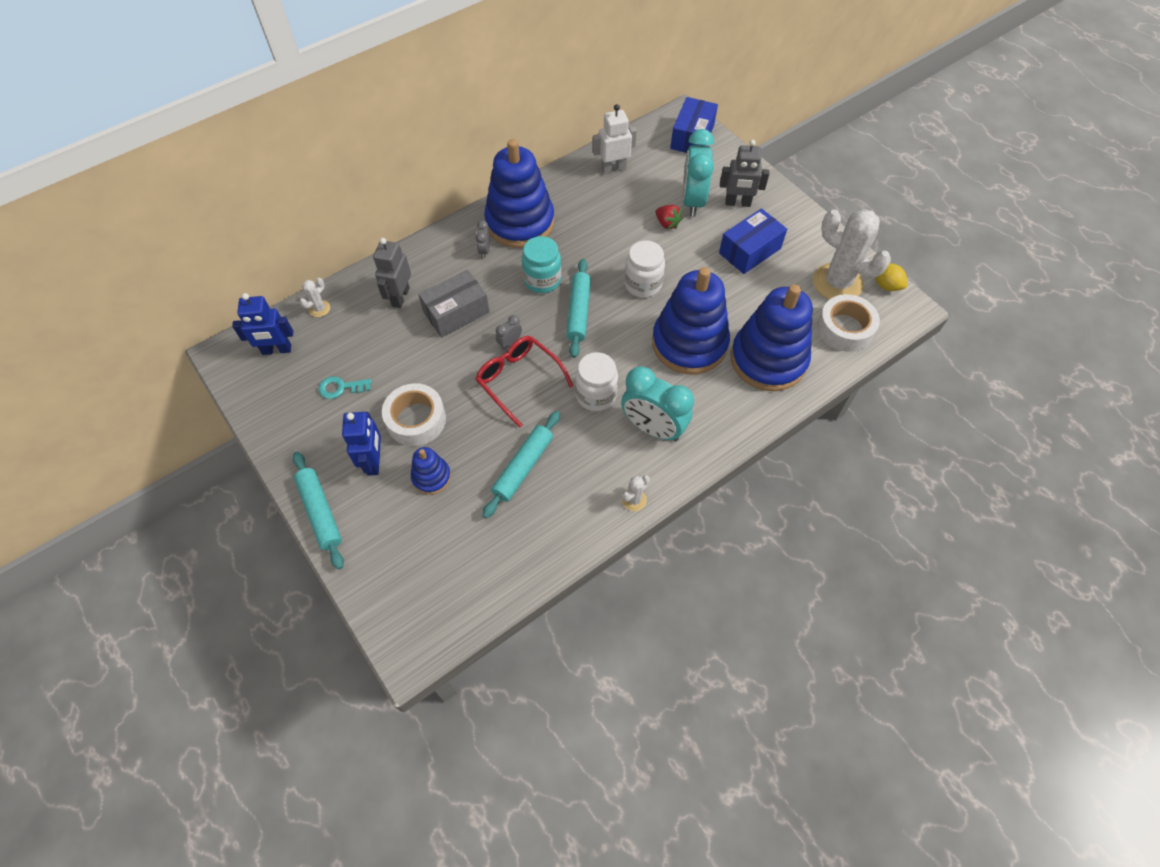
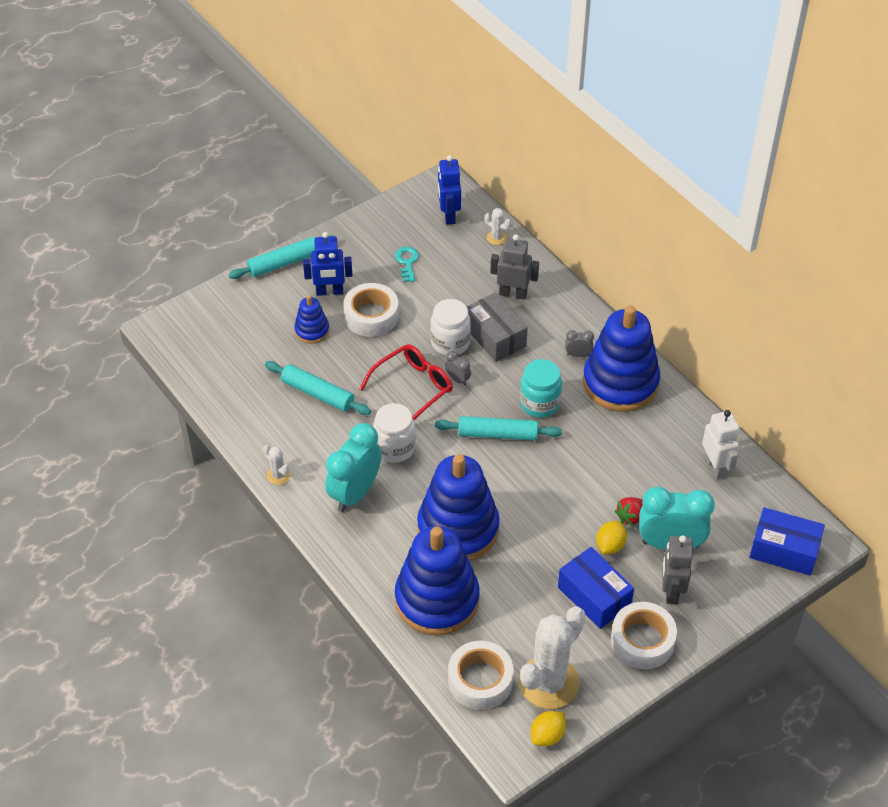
camera: 90 degrees right, 10 degrees down
white jar [624,240,665,298] -> white jar moved to [431,299,471,355]
none -> yellow lemon [597,521,627,554]
none -> white tape [611,602,677,669]

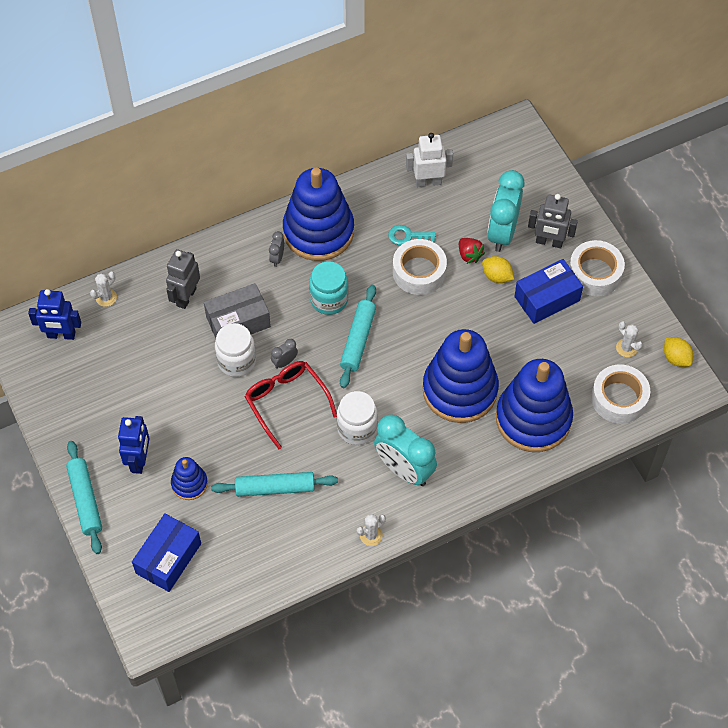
camera: 80 degrees left, 10 degrees up
turquoise rolling pin [265,361,371,415] -> turquoise rolling pin turned 45 degrees clockwise [211,472,338,497]
white tape [343,283,399,337] -> white tape moved to [393,239,447,295]
turquoise key [395,247,419,282] -> turquoise key moved to [388,225,436,245]
white cactus [519,606,586,709] -> white cactus [616,321,643,357], size x0.42
blue box [749,507,825,575] -> blue box moved to [132,513,201,592]

